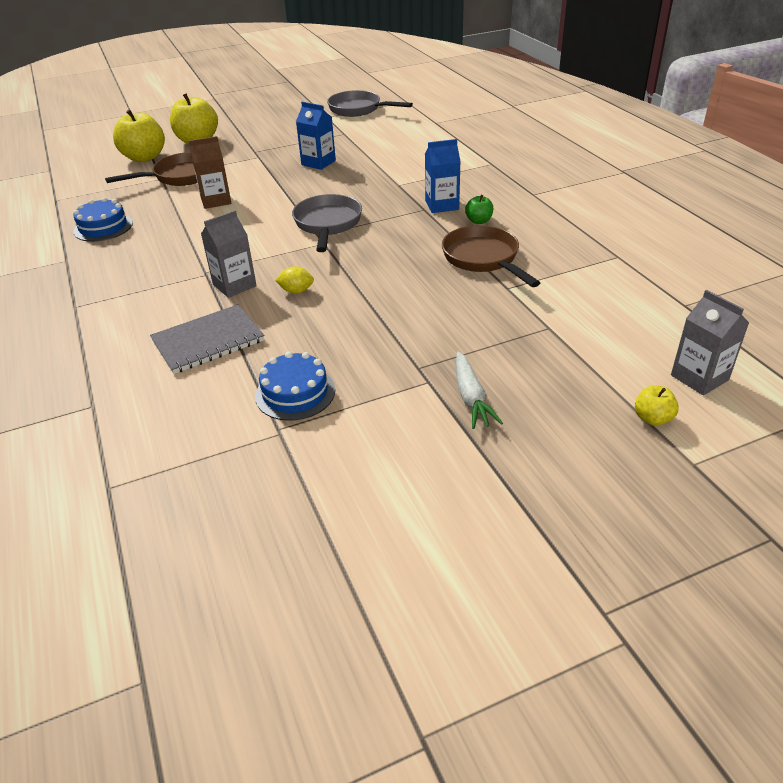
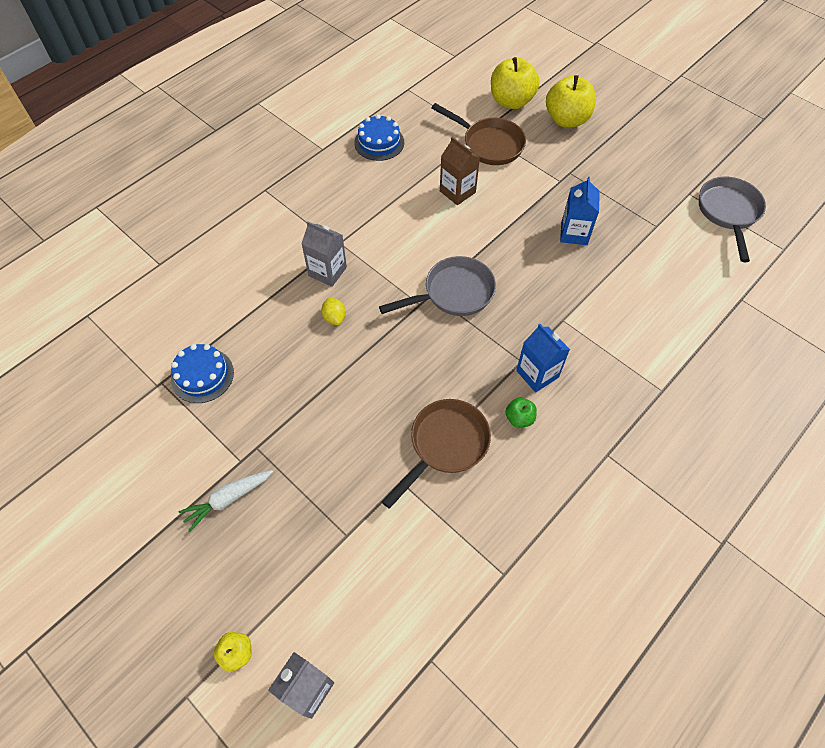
camera: 65 degrees right, 20 degrees up
grey notebook [150,304,264,374] -> none

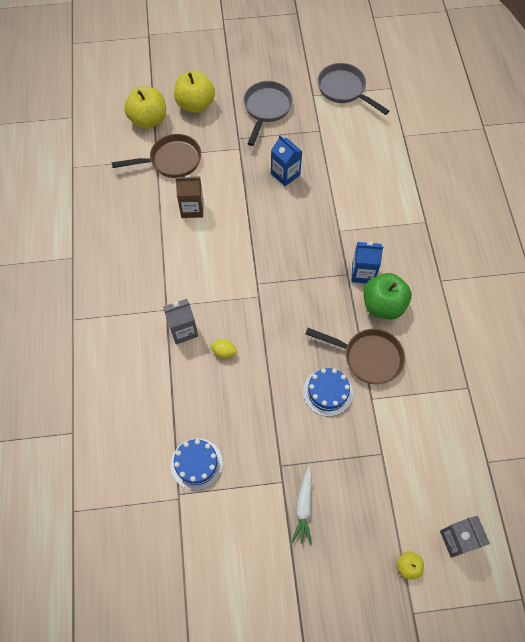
camera: 50 degrees left, 5 degrees up
blue cake [354,114,404,161] -> blue cake moved to [303,368,353,417]
grey pan [379,256,496,316] -> grey pan moved to [243,81,293,146]
brown pan [381,399,491,509] -> brown pan turned 120 degrees clockwise [305,328,405,384]
green apple [505,397,537,428] -> green apple [364,273,412,320], size x2.08

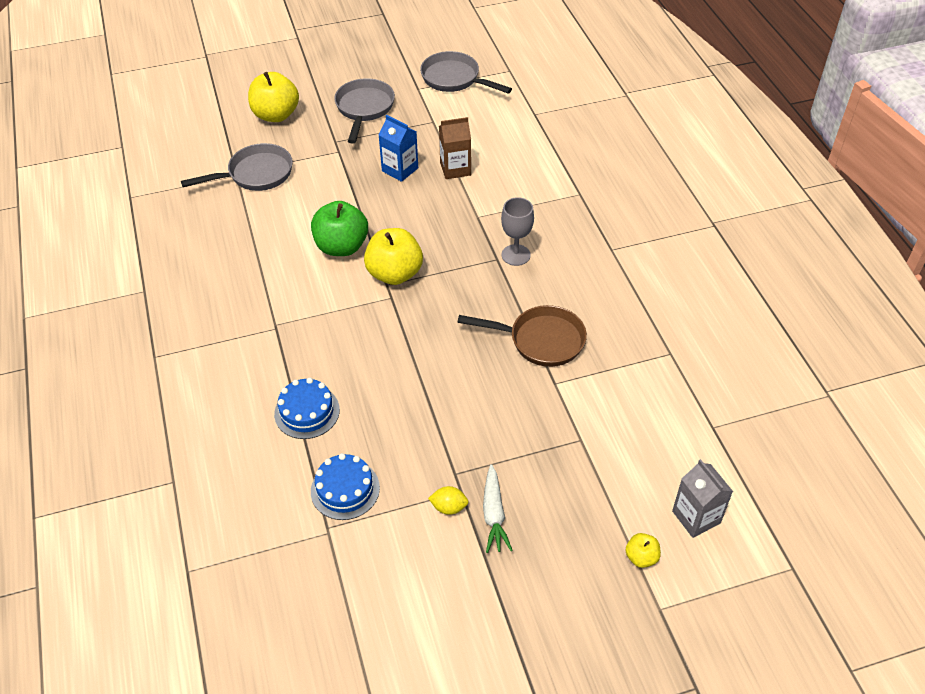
camera: 10 degrees left, 15 degrees down
brown pan [112,134,201,178] -> grey pan [181,143,293,191]
yellow apple [124,87,166,129] -> yellow apple moved to [364,228,423,285]
grey carton [163,299,198,344] -> none
brown carton [175,175,203,218] -> brown carton moved to [439,117,471,179]
yellow lemon [210,339,237,359] -> yellow lemon moved to [428,486,469,515]
blue cake [303,368,353,417] -> blue cake moved to [274,378,340,439]
blue carton [351,242,383,283] -> grey goblet [501,197,534,266]
green apple [364,273,412,320] -> green apple moved to [311,201,368,256]

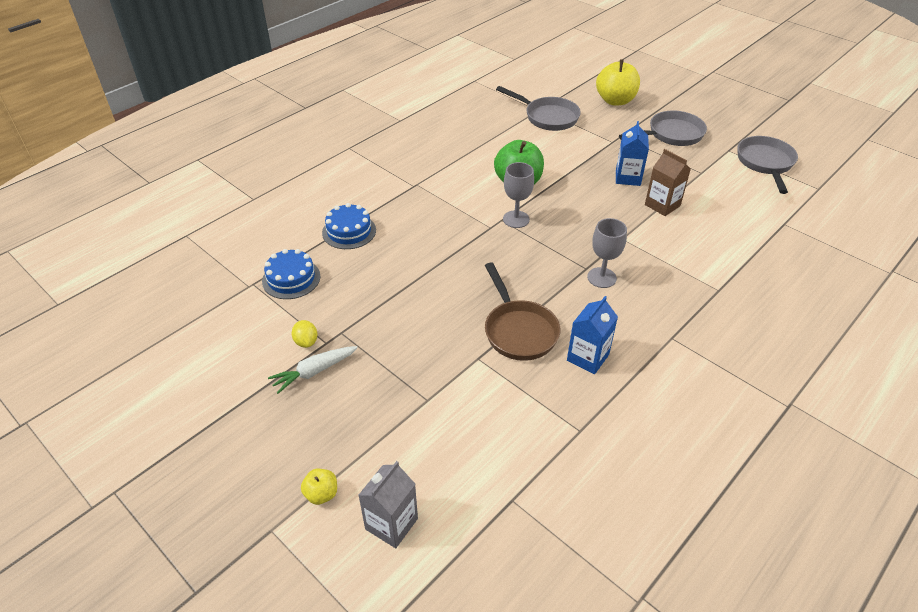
camera: 60 degrees right, 5 degrees down
yellow apple [364,228,423,285] -> grey goblet [503,162,534,228]
none -> blue carton [567,296,618,374]

